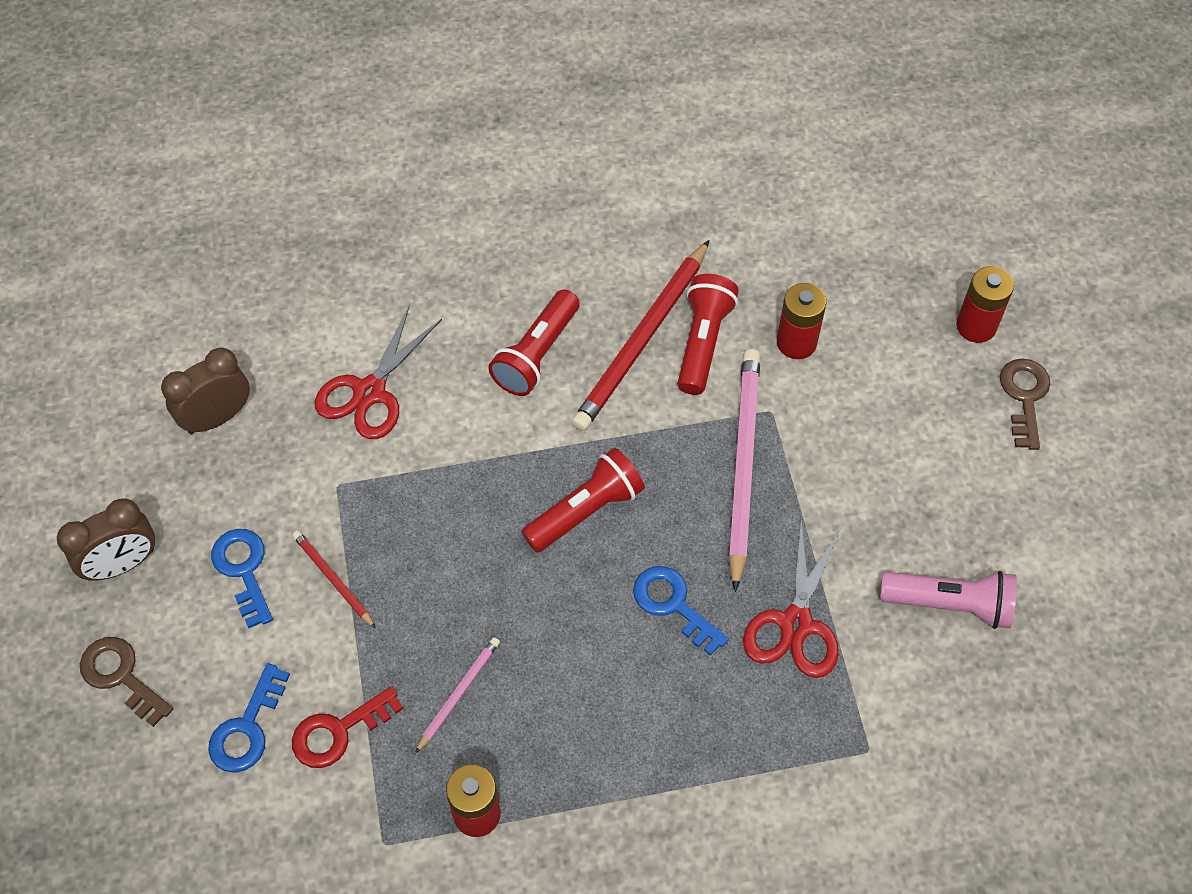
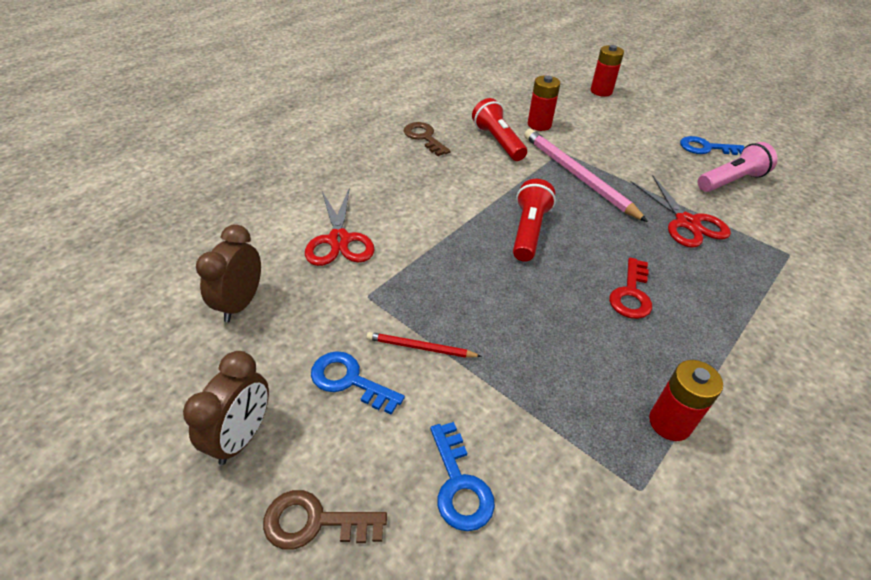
camera: 40 degrees left, 15 degrees down
red key [292,686,403,768] -> red key moved to [609,258,652,319]
pink pencil [415,637,500,754] -> none
red flashlight [488,289,580,396] -> none
red pencil [572,240,709,431] -> none
blue key [633,566,729,656] -> blue key moved to [680,136,745,155]
brown key [1000,358,1050,450] -> brown key moved to [404,122,451,156]

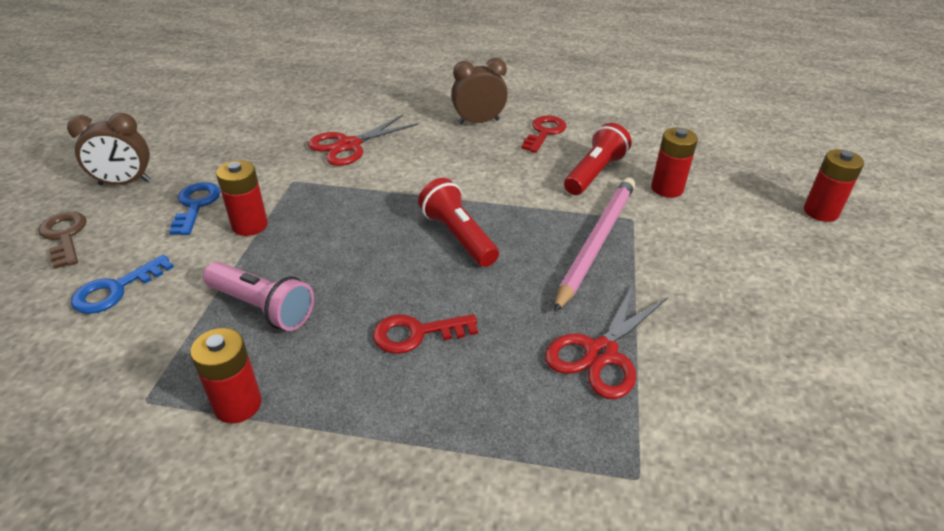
camera: 60 degrees right, 5 degrees down
brown clock [196,225,261,322] -> brown clock moved to [451,58,508,125]
red pencil [366,332,482,358] -> red battery [216,160,268,236]
brown key [404,122,451,156] -> red key [521,115,567,153]
red flashlight [513,179,556,262] -> red flashlight turned 105 degrees counterclockwise [418,178,499,267]
blue key [680,136,745,155] -> none
pink flashlight [698,142,777,192] -> pink flashlight moved to [203,262,314,331]

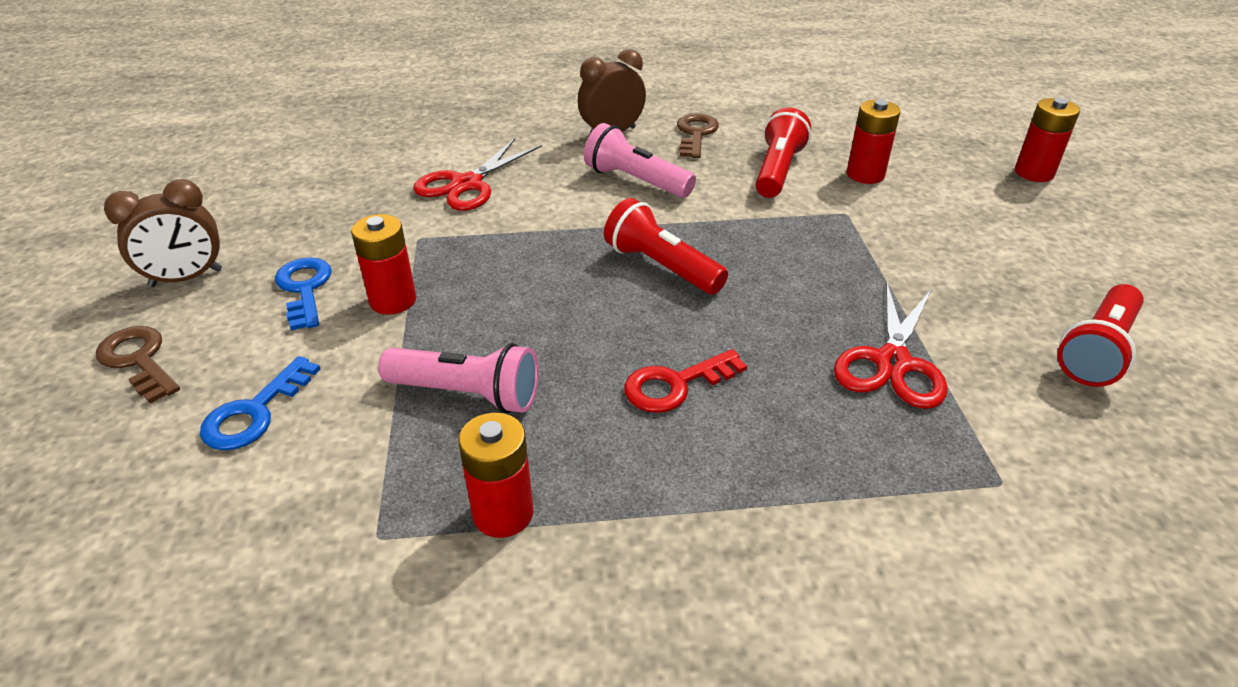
camera: 15 degrees left, 0 degrees up
red key [521,115,567,153] -> brown key [677,113,719,158]
pink pencil [554,178,635,313] -> none
none -> pink flashlight [584,123,696,198]
none -> red flashlight [1058,284,1144,387]

